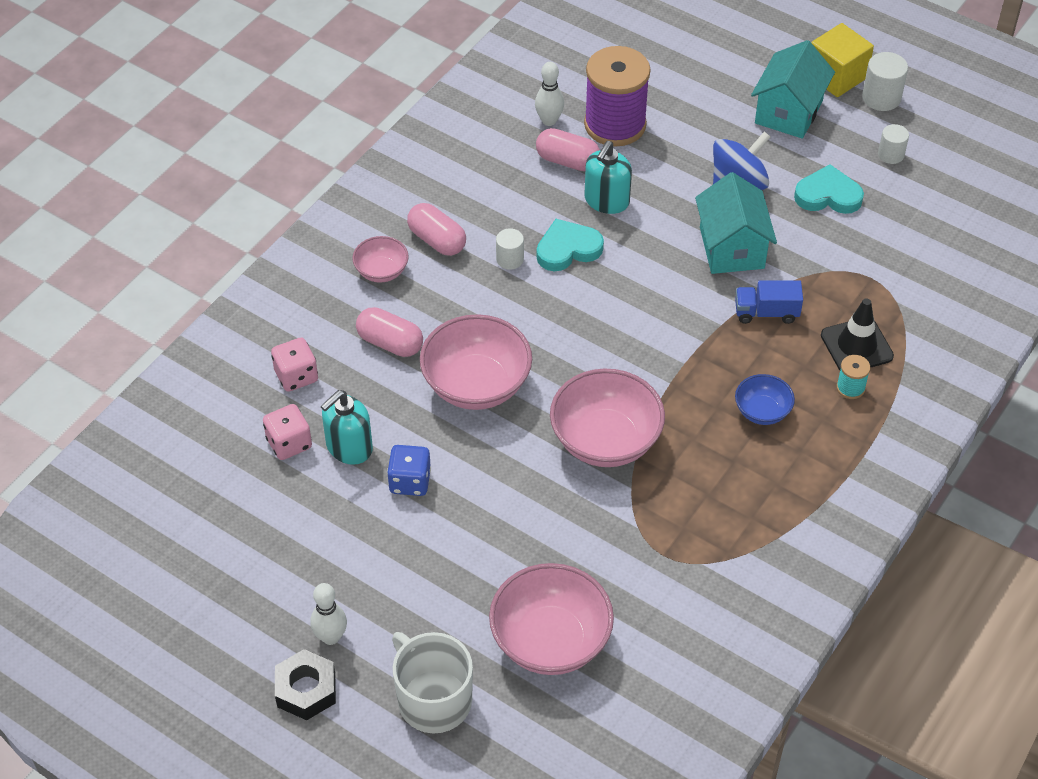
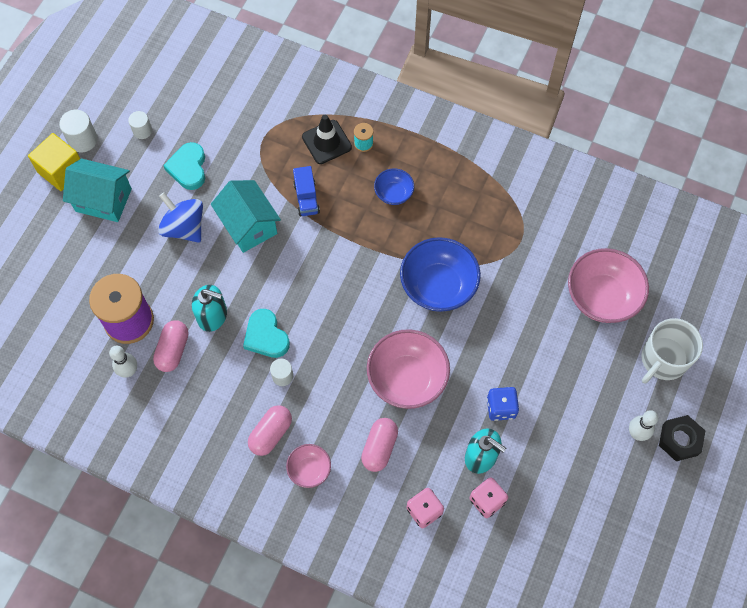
camera: 100 degrees left, 15 degrees up
pink bowl [550,368,665,467] -> blue bowl [400,237,481,312]
turquoise house [695,172,777,274] -> turquoise house turned 75 degrees clockwise [211,180,281,253]

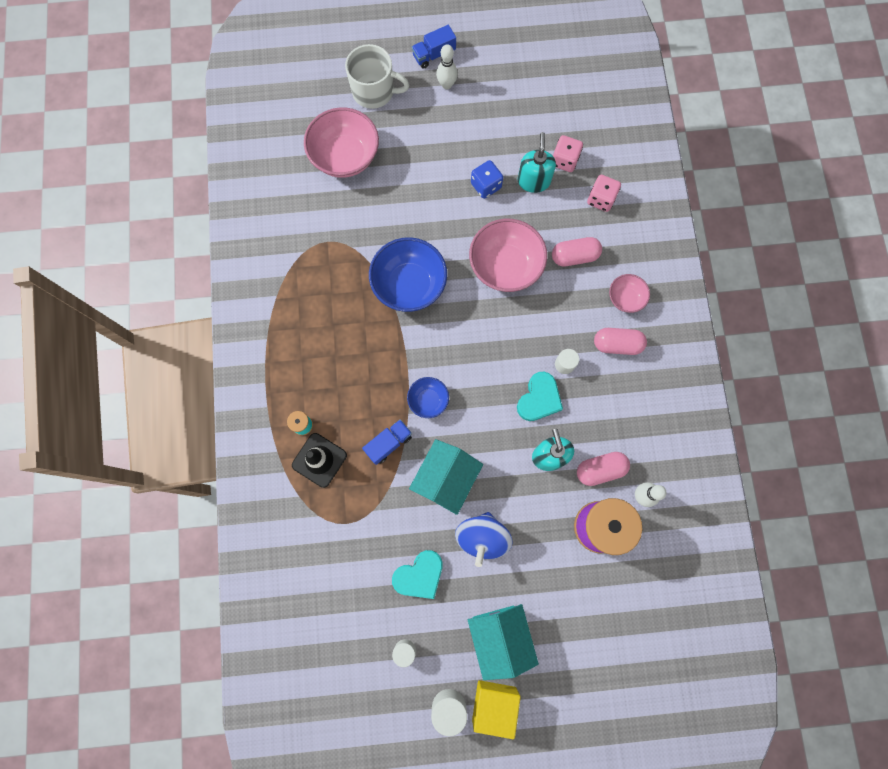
camera: 120 degrees left, 10 degrees up
blue bowl [374,168,414,205] -> blue bowl moved to [407,377,449,418]
black nut [659,415,705,461] -> blue truck [412,25,456,69]

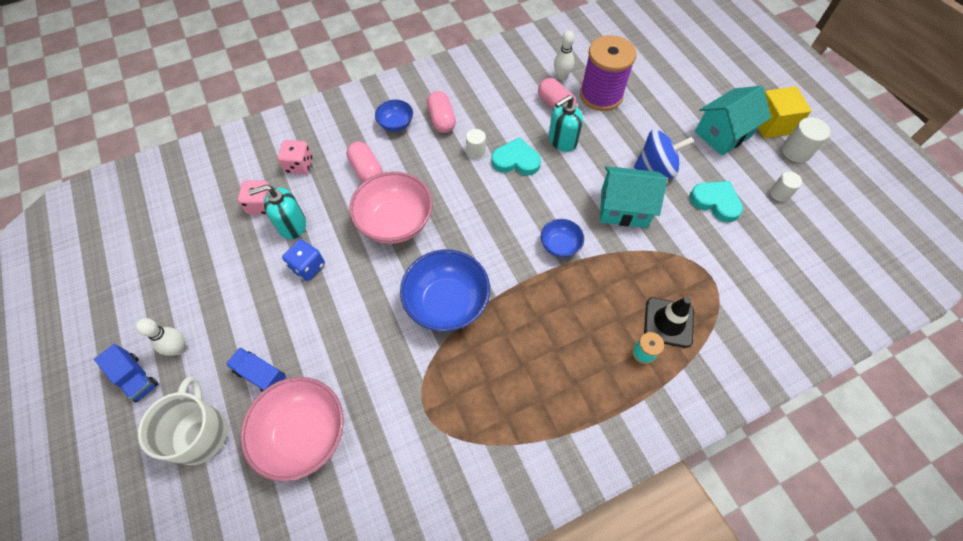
camera: 110 degrees left, 15 degrees down
blue truck [362,419,412,465] -> blue truck moved to [226,347,286,391]
pink bowl [609,274,650,313] -> blue bowl [375,100,413,132]

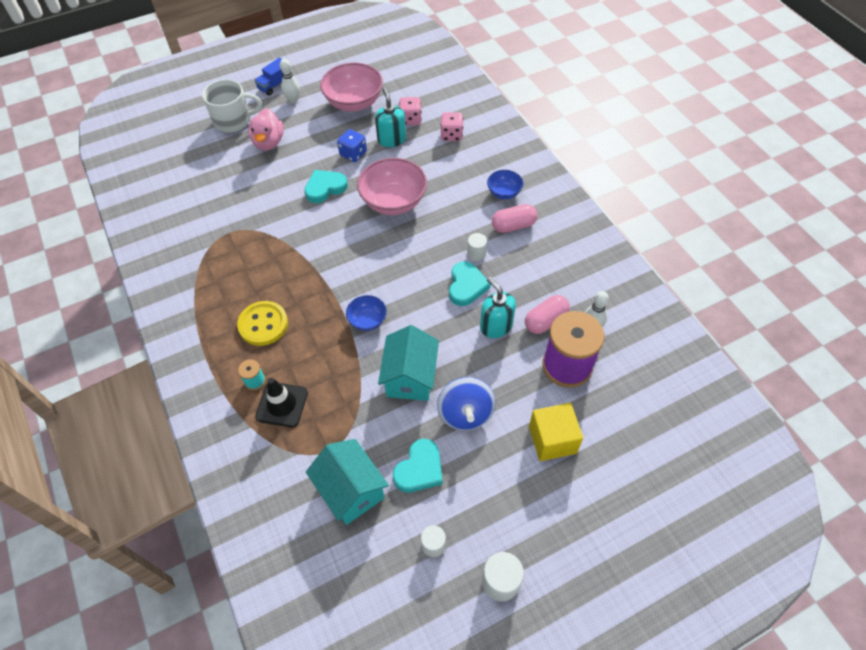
camera: 90 degrees right, 5 degrees down
blue truck [226,347,286,391] -> pink duck [248,108,284,150]
pink bowl [240,377,344,482] -> pink bowl moved to [320,63,383,112]
pink capsule [346,142,383,182] -> none
blue bowl [400,250,490,331] -> none
turquoise house [695,86,771,156] -> turquoise house moved to [306,439,389,525]
yellow cube [758,86,811,138] -> yellow cube moved to [529,403,583,461]
none -> yellow button [237,301,288,346]
none -> turquoise heart [304,170,348,203]

